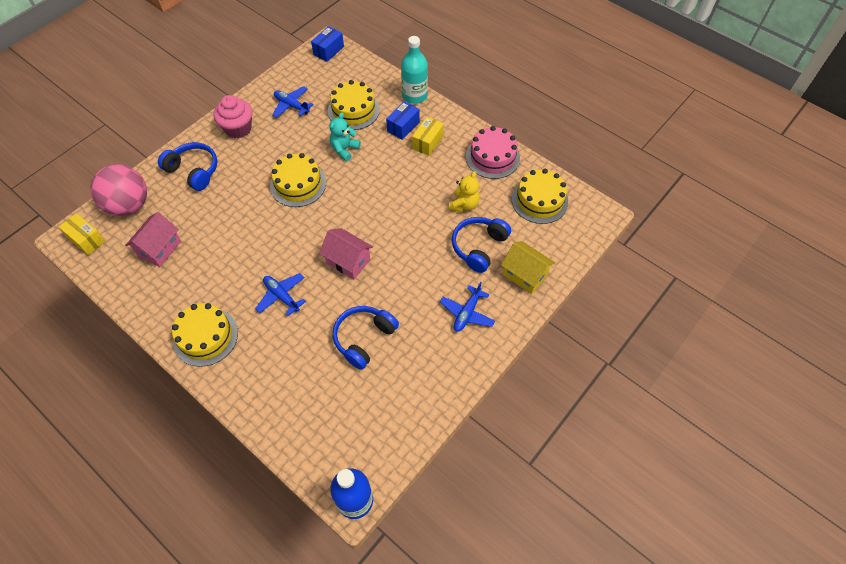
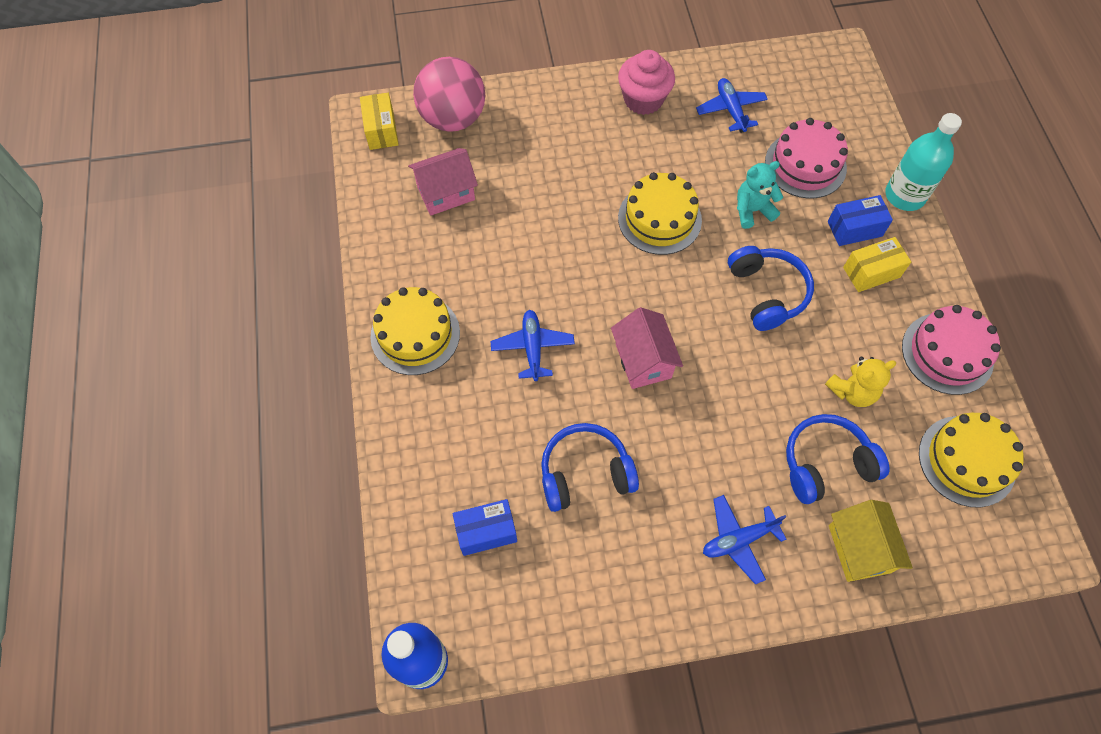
camera: 40 degrees right, 5 degrees up
blue headphones [158,142,218,191] -> blue headphones moved to [728,246,814,331]
blue box [311,26,344,62] -> blue box moved to [453,499,517,556]
yellow cake [328,80,380,130] -> pink cake [765,118,848,199]

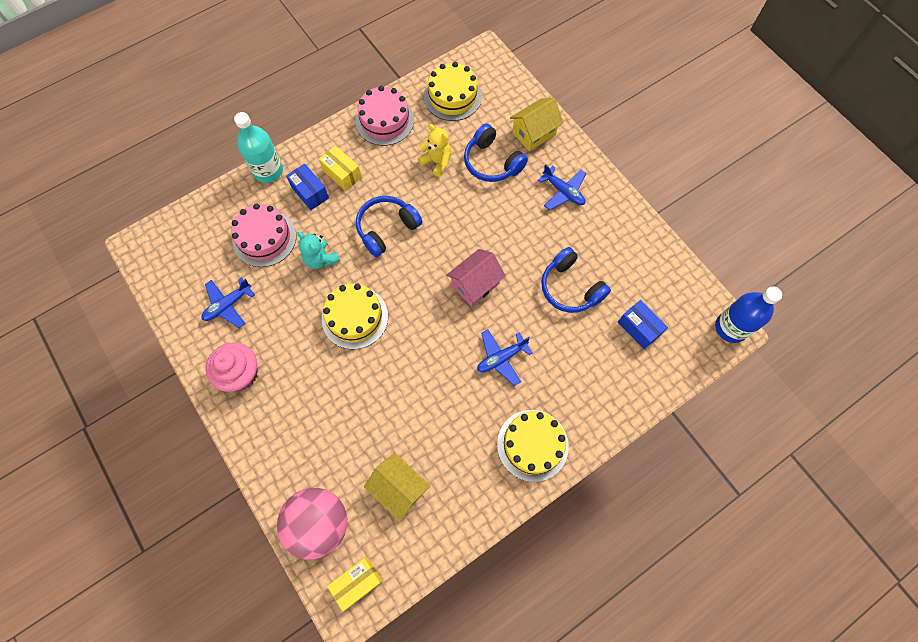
camera: 115 degrees left, 5 degrees up
pink house [408,148,478,216] -> yellow house [364,453,430,521]

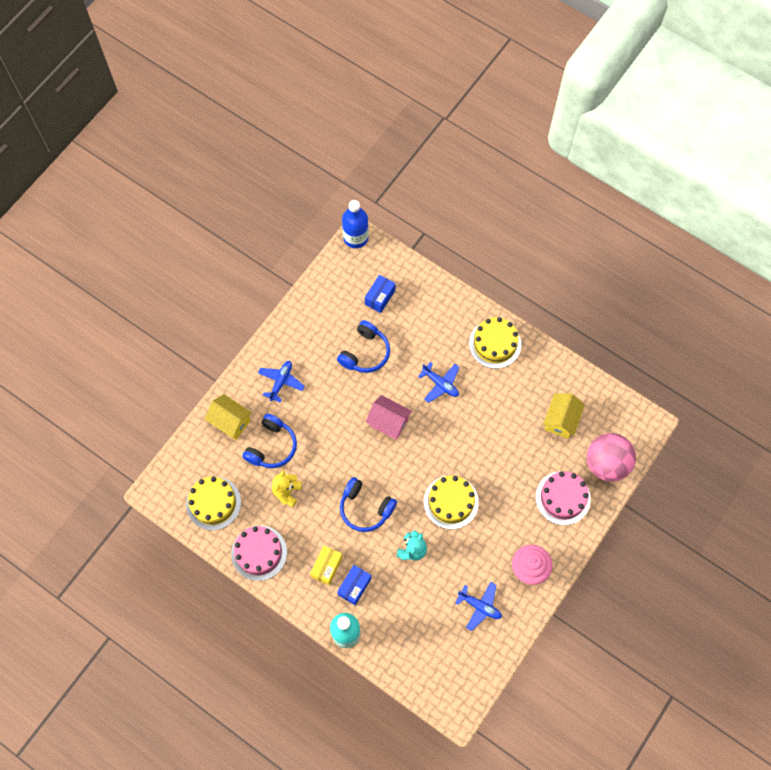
camera: 110 degrees left, 0 degrees up
pink cake [231,203,296,267] -> pink cake moved to [535,471,591,525]
yellow box [327,558,383,611] -> none

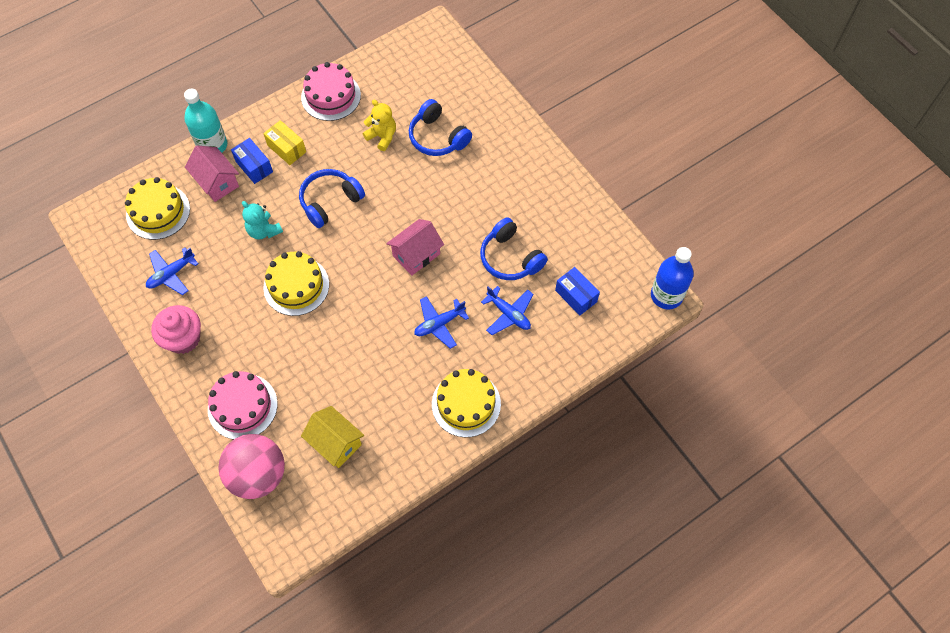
camera: 110 degrees right, 5 degrees down
yellow cake [186,477,241,530] -> yellow cake moved to [125,177,190,240]
yellow house [205,394,252,440] -> none
blue plane [258,361,305,403] -> blue plane moved to [481,286,533,335]
none -> pink house [185,146,239,202]

